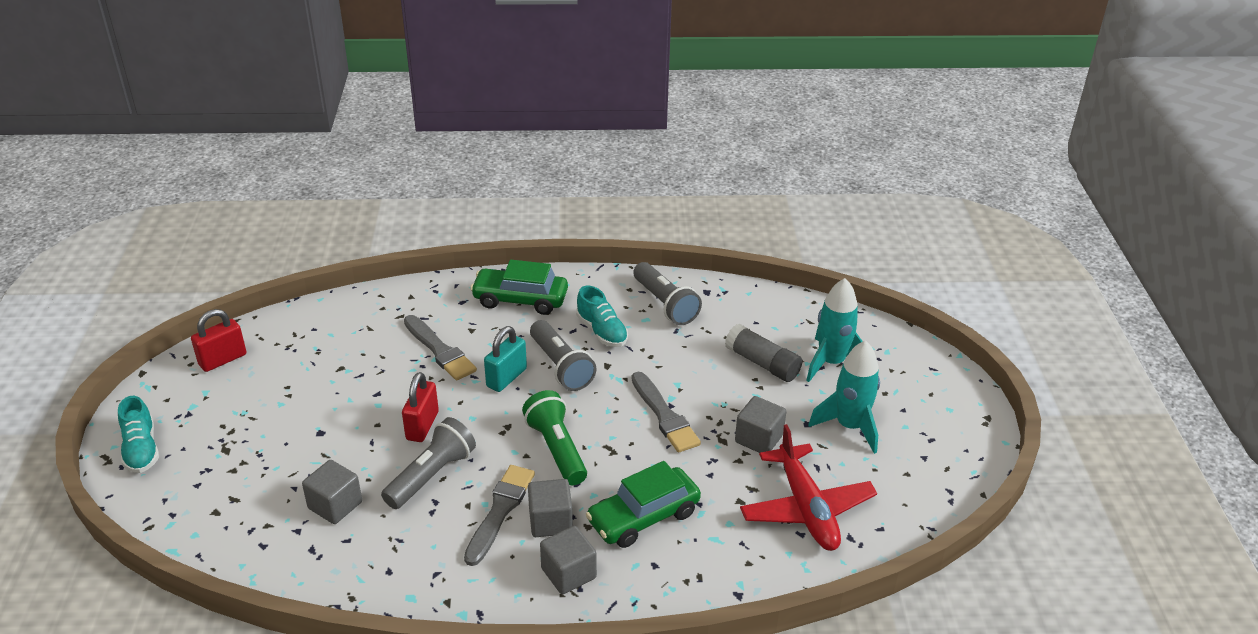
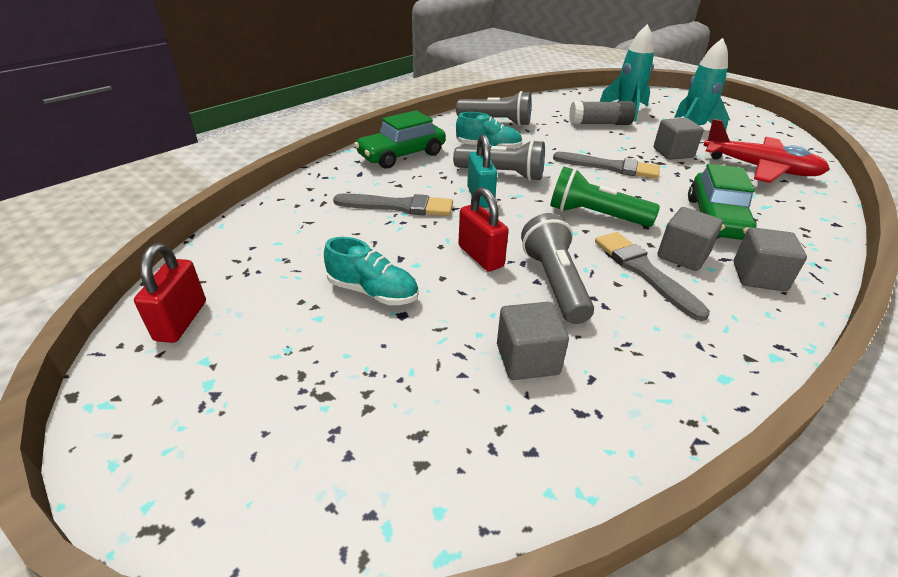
camera: 45 degrees left, 0 degrees up
turquoise shoe [118,396,159,473] -> turquoise shoe moved to [324,237,419,305]

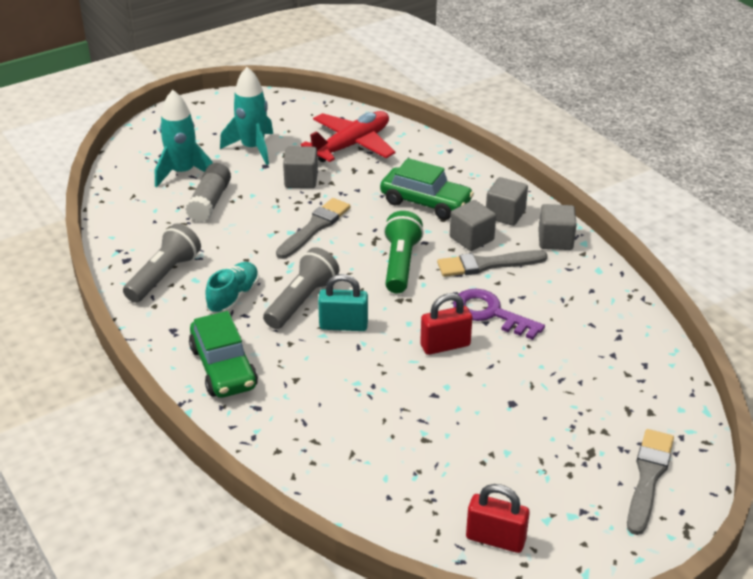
camera: 75 degrees left, 0 degrees up
turquoise shoe [324,237,419,305] -> none
grey brush [333,193,453,216] -> grey brush moved to [627,429,674,535]
grey cube [497,302,569,380] -> grey cube moved to [538,204,577,250]
grey flashlight [521,213,594,324] -> purple key [453,289,545,340]
green flashlight [550,167,660,227] -> green flashlight turned 150 degrees clockwise [384,211,424,293]

